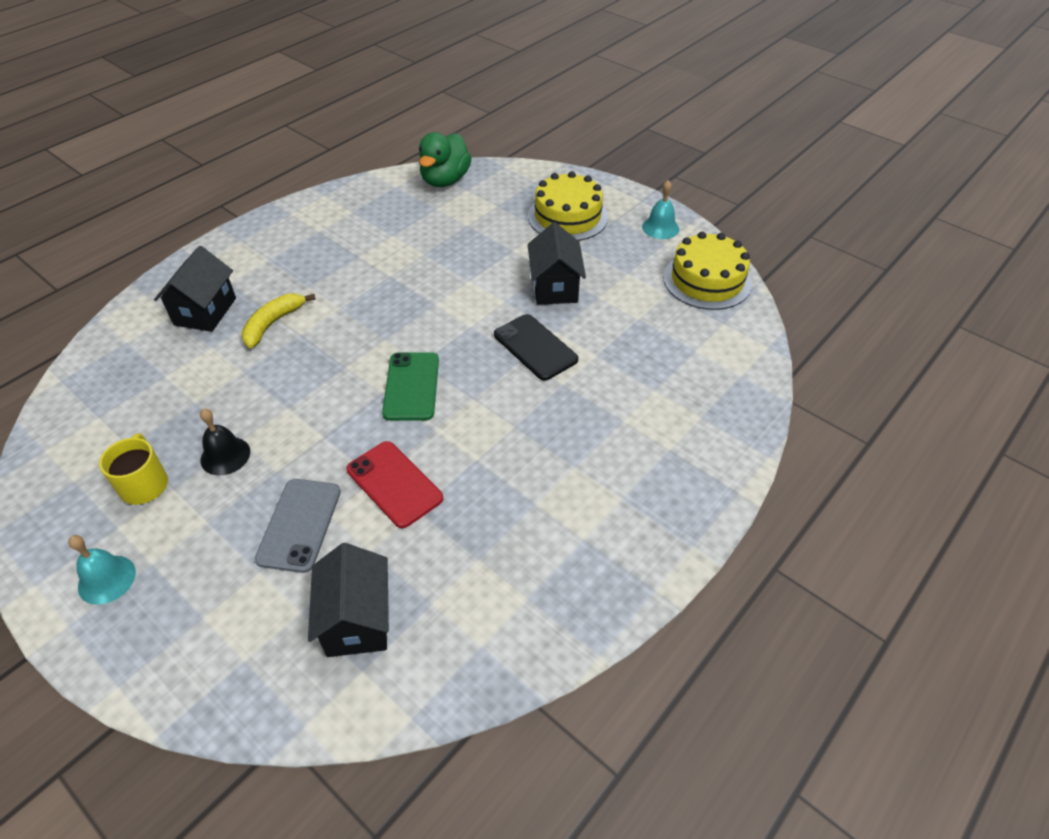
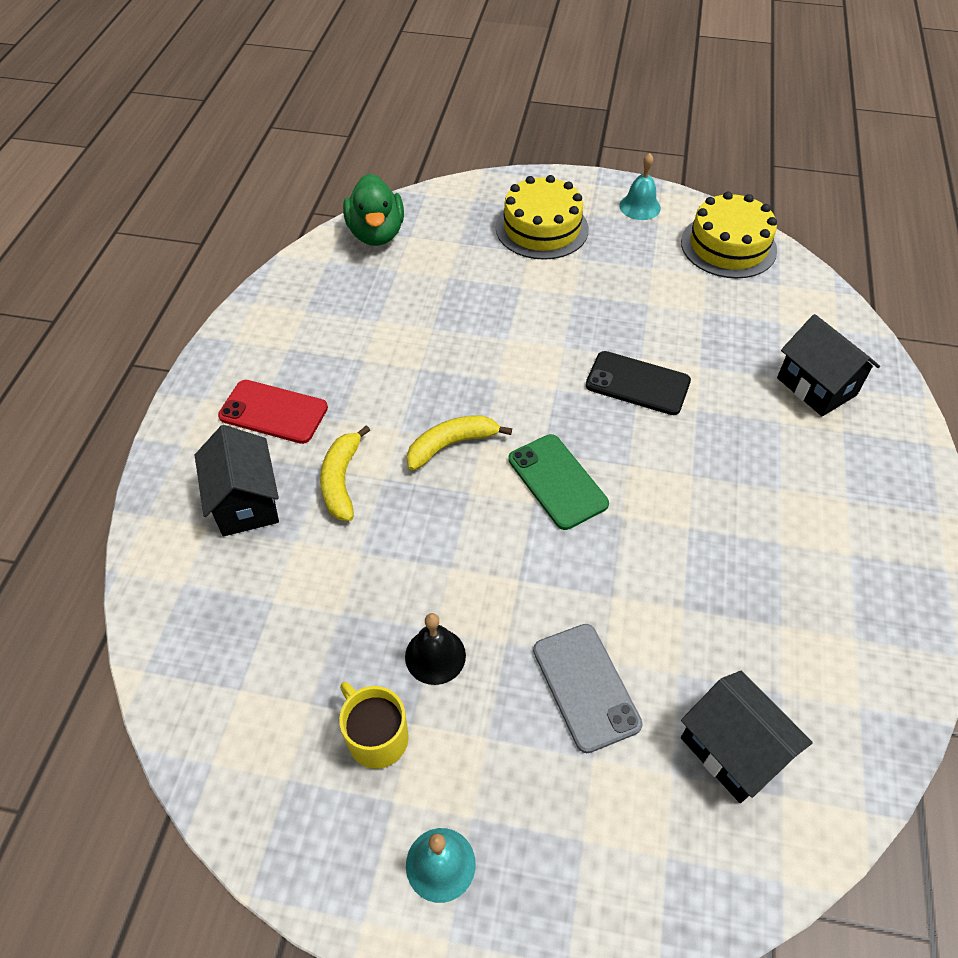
camera: 30 degrees left, 5 degrees up
red phone [346,441,443,528] -> red phone moved to [218,380,328,444]
black house [528,222,586,305] -> black house moved to [777,314,880,416]
none -> yellow banana [407,415,512,471]

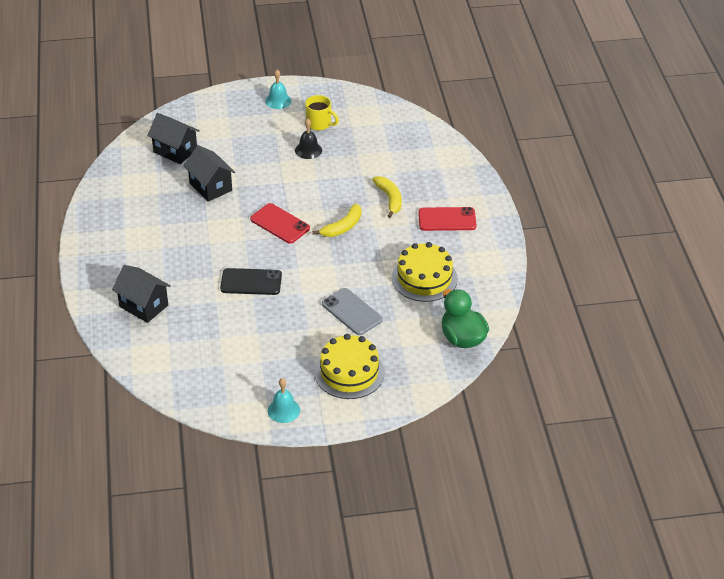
camera: 160 degrees right, 10 degrees down
black house [195,425,279,536] -> black house moved to [183,145,235,202]
green phone [508,434,609,530] -> red phone [250,203,310,244]
grey phone [533,624,643,753] -> grey phone moved to [322,288,383,335]
yellow cake [681,191,777,279] -> yellow cake moved to [392,242,458,302]

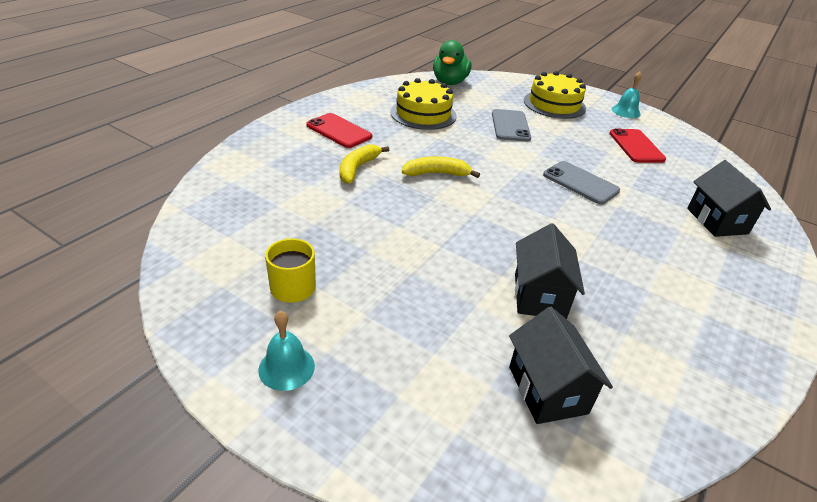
camera: 140 degrees left, 5 degrees down
black phone [220,268,282,295] -> grey phone [543,161,620,204]
red phone [250,203,310,244] -> red phone moved to [609,129,666,163]
black bell [295,119,322,159] -> none

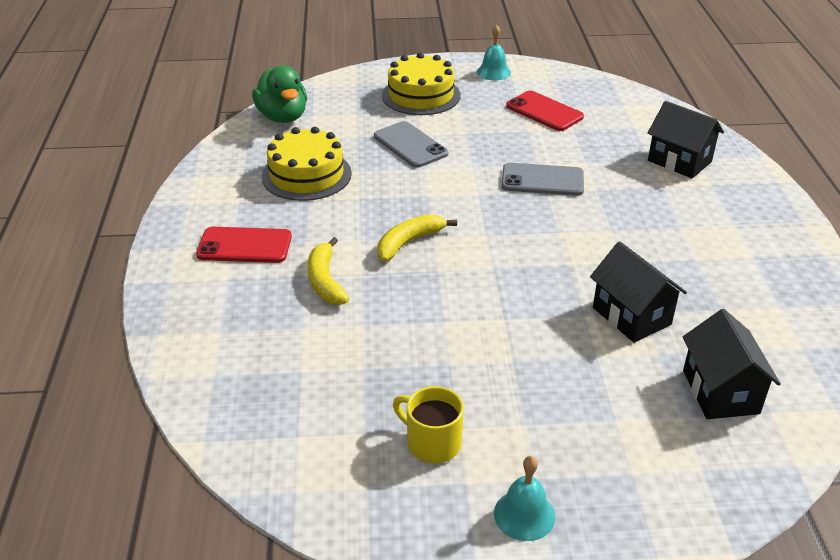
camera: 35 degrees left, 0 degrees up
black house [509,307,613,424] -> black house turned 45 degrees clockwise [683,309,781,419]

